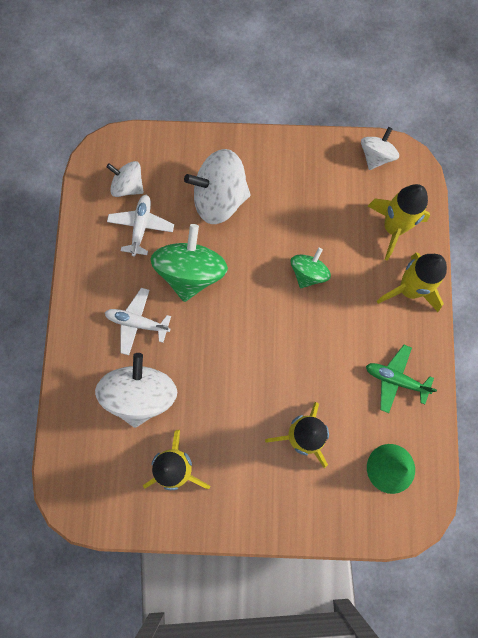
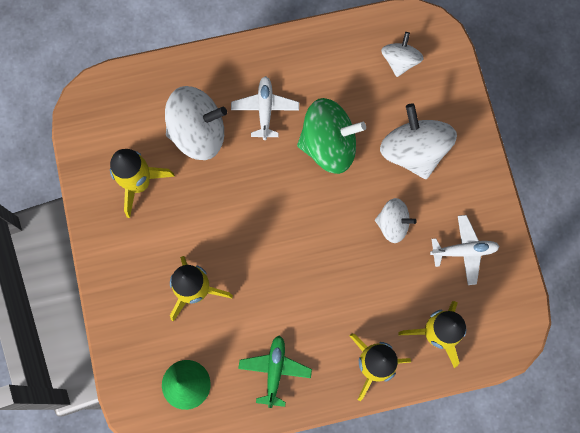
camera: 75 degrees right, 0 degrees up
white plane [107,194,174,256] -> white plane moved to [430,215,500,285]
green spinning top [291,248,331,288] -> none
white spinning top [361,127,399,170] -> white spinning top moved to [375,198,417,243]

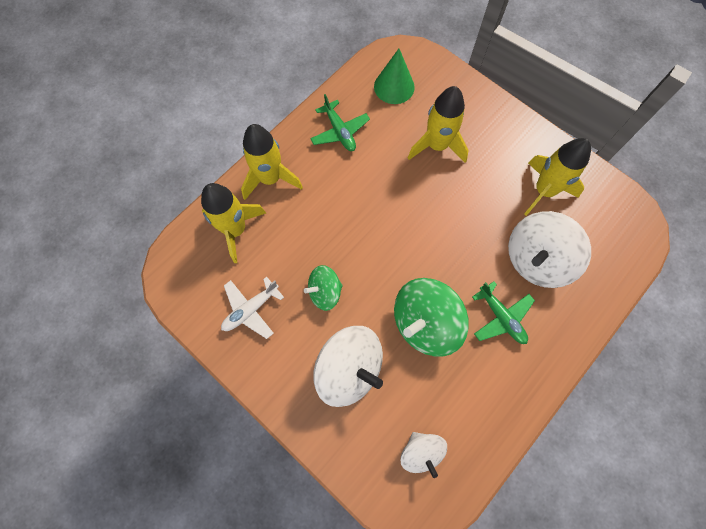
camera: 145 degrees right, 5 degrees down
white plane [231,76,299,140] -> green plane [472,281,535,344]
white spinning top [375,198,417,243] -> green spinning top [304,265,343,311]

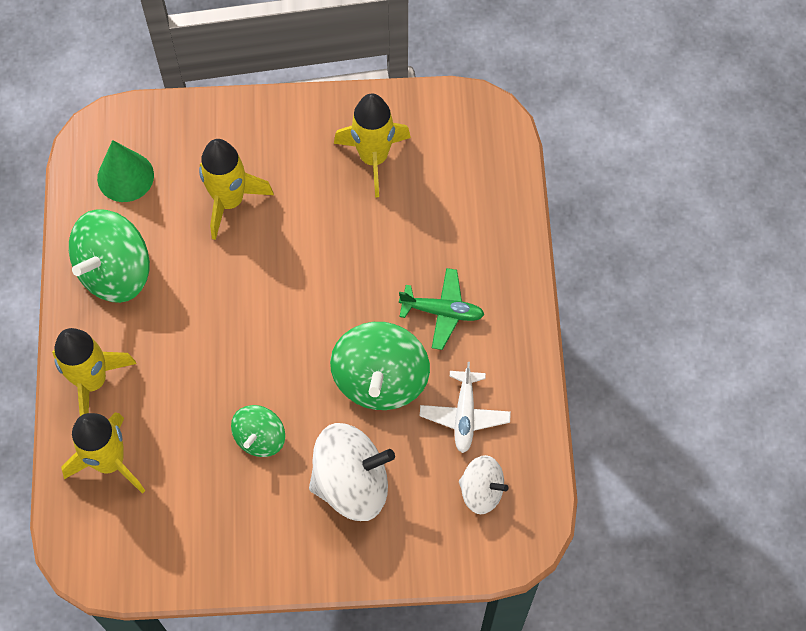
camera: 45 degrees left, 5 degrees down
white plane [221,277,284,339] -> white plane moved to [420,362,511,453]
green plane [310,94,370,151] -> green spinning top [69,209,150,303]
white spinning top [508,211,591,288] -> none

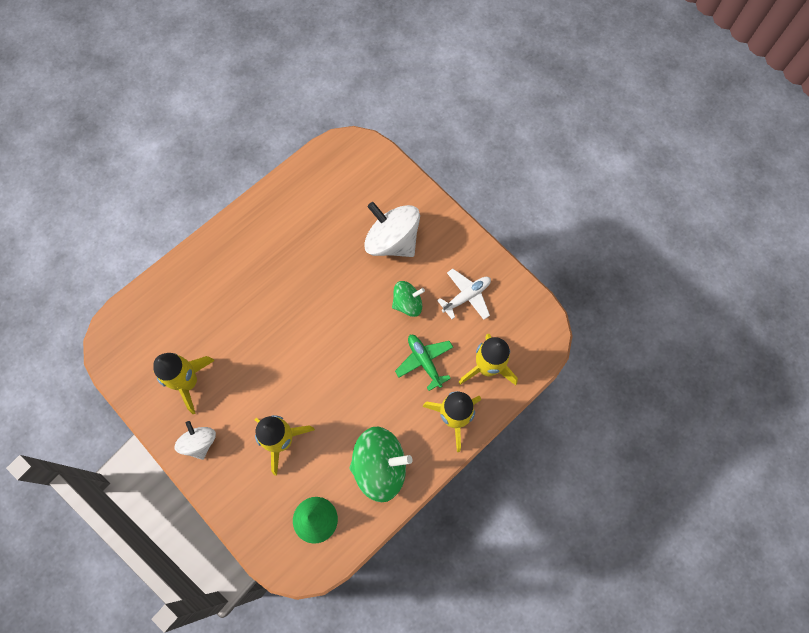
camera: 130 degrees left, 5 degrees up
green spinning top [330,322,430,410] -> none
green plane [399,268,485,350] -> green plane moved to [395,335,453,391]
white plane [420,362,511,453] -> white plane moved to [437,269,491,320]
white spinning top [459,455,508,514] -> white spinning top moved to [175,421,216,460]

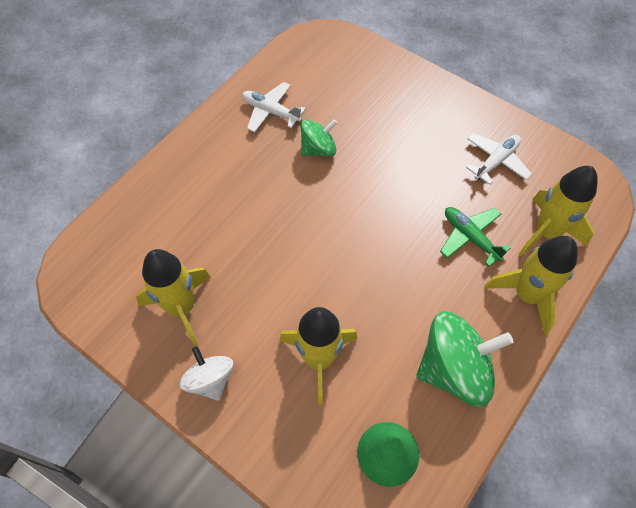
camera: 10 degrees left, 10 degrees down
white spinning top [364,202,420,257] -> none
green spinning top [392,281,425,317] -> green spinning top moved to [301,119,337,156]
none -> white plane [242,82,306,132]

